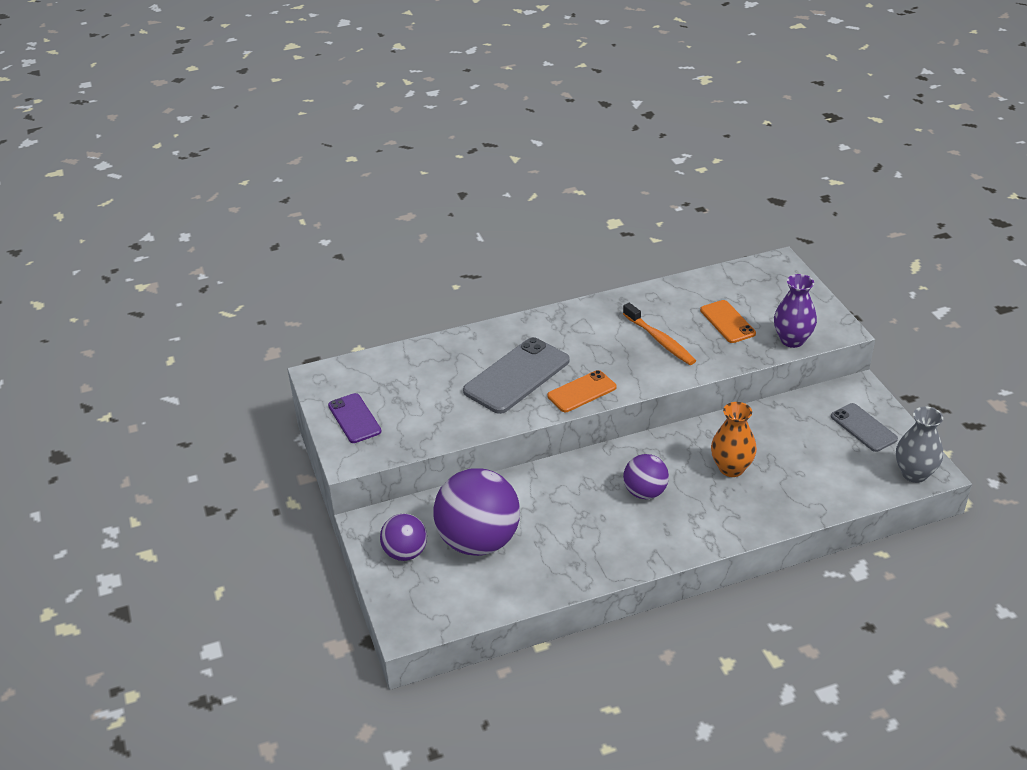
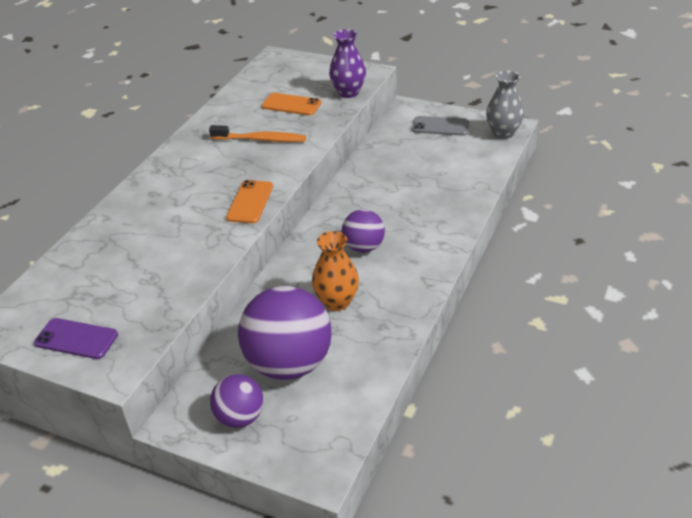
camera: 45 degrees left, 0 degrees up
grey phone [463,337,570,414] -> none
orange vase [711,402,757,477] -> orange vase moved to [312,231,359,311]

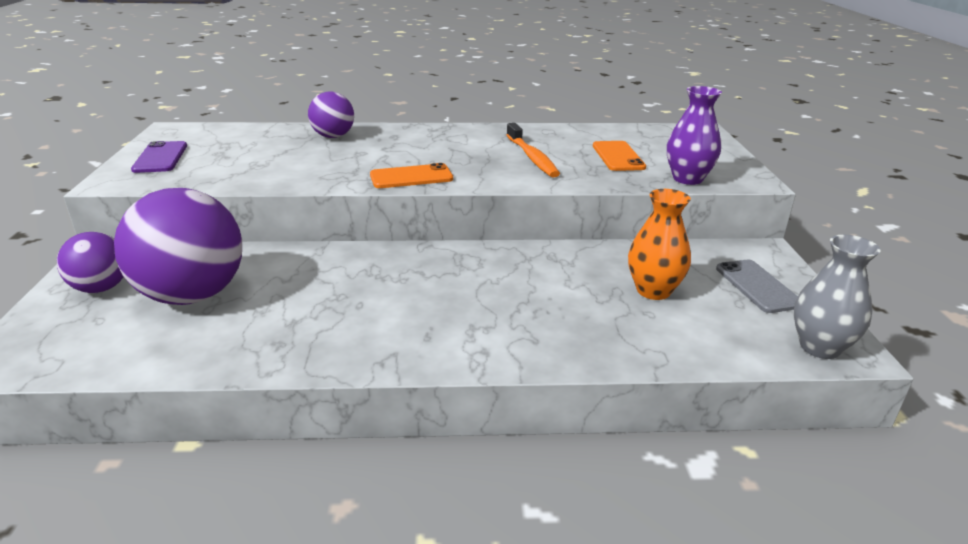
camera: 60 degrees right, 10 degrees down
orange vase [312,231,359,311] -> orange vase moved to [628,189,691,300]
purple ball [342,209,385,253] -> purple ball moved to [308,92,354,138]

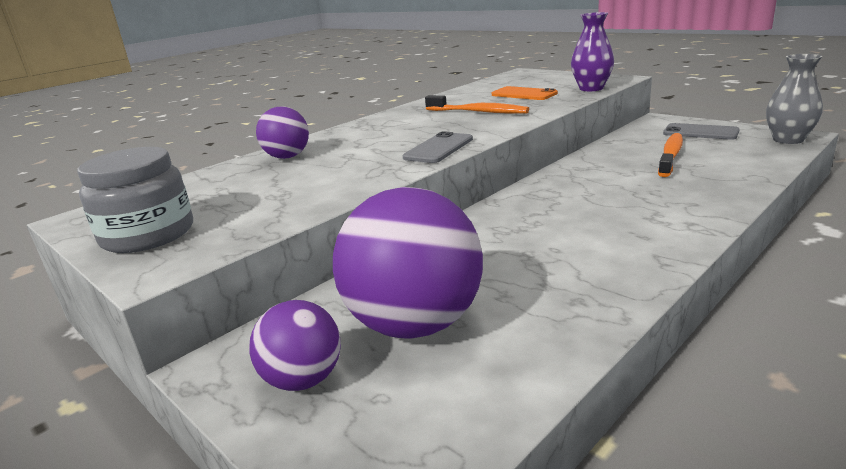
camera: 40 degrees left, 5 degrees down
purple phone [131,141,187,173] -> grey jar [77,147,193,253]
orange phone [370,163,453,188] -> grey phone [403,131,473,163]
orange vase [628,189,691,300] -> orange toothbrush [658,133,683,177]

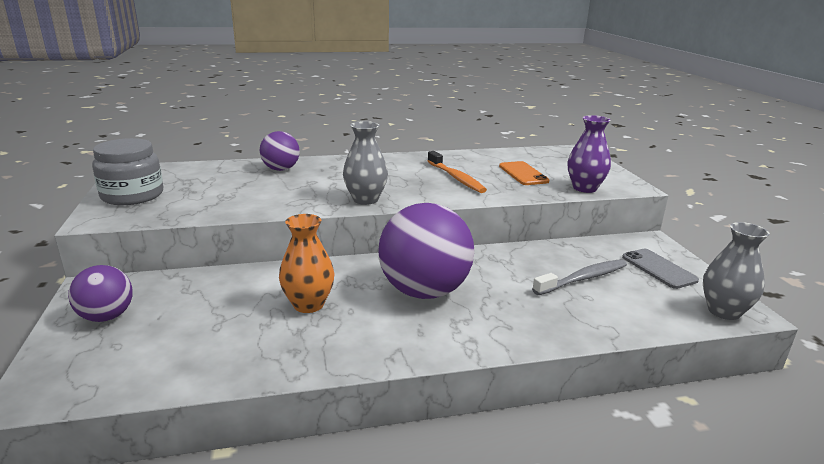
camera: 30 degrees right, 0 degrees up
purple ball [333,187,483,339] -> purple ball moved to [378,203,474,299]
grey phone [403,131,473,163] -> grey vase [343,121,388,205]
orange toothbrush [658,133,683,177] -> grey toothbrush [532,259,627,295]
none -> orange vase [279,214,335,313]

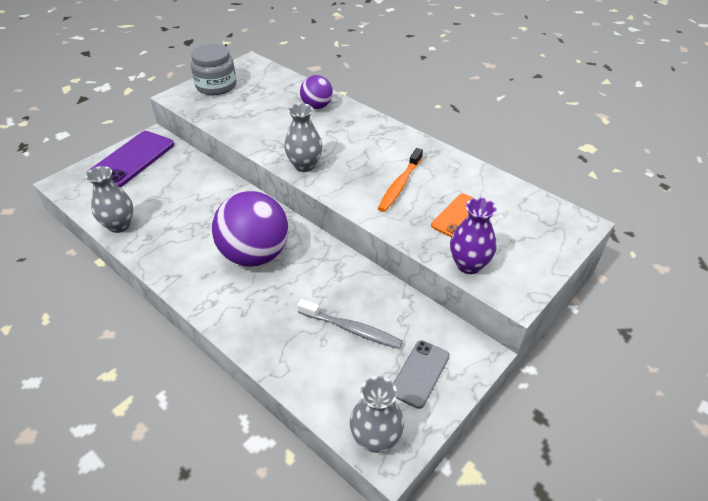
camera: 55 degrees right, 20 degrees up
purple ball [68,265,132,322] -> purple phone [86,131,174,187]
orange vase [279,214,335,313] -> none
none -> grey vase [86,166,133,233]

